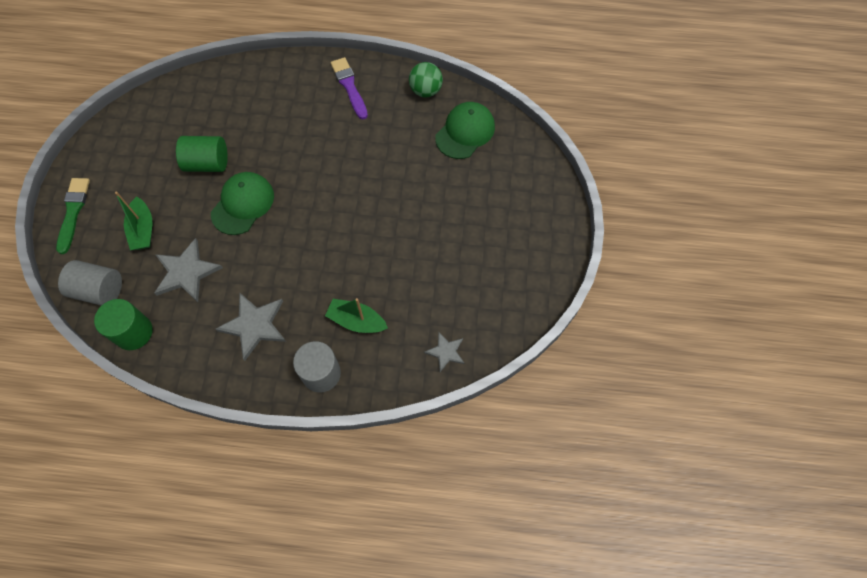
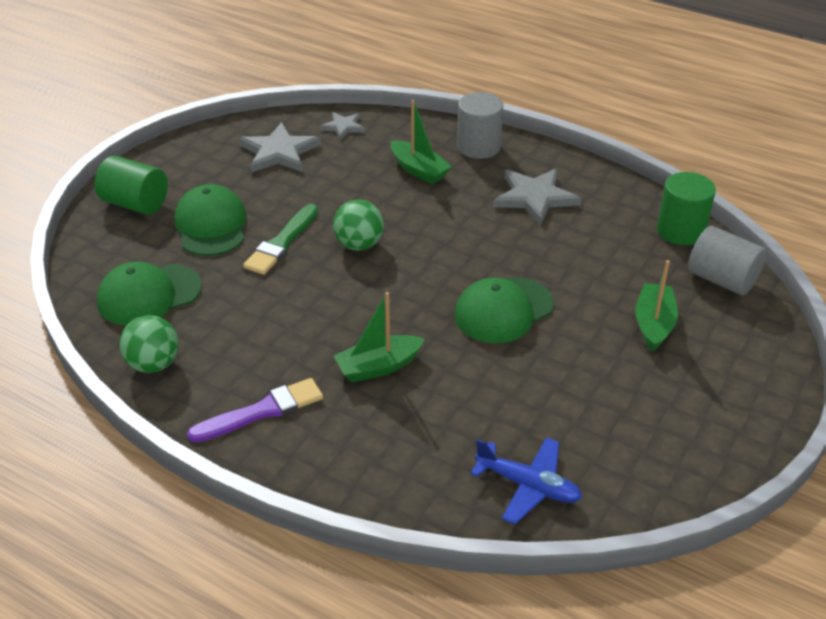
camera: 155 degrees left, 25 degrees down
green brush [56,178,90,254] -> green brush moved to [243,204,318,275]
grey star [155,238,223,302] -> grey star moved to [239,122,321,173]
green cylinder [176,136,228,172] -> green cylinder moved to [94,155,168,215]
purple brush [331,57,368,119] -> purple brush turned 120 degrees counterclockwise [187,378,323,442]
none -> green cap [175,184,247,256]
none -> green ball [333,200,384,251]
none -> green boat [334,292,425,382]
none -> blue plane [470,437,582,524]

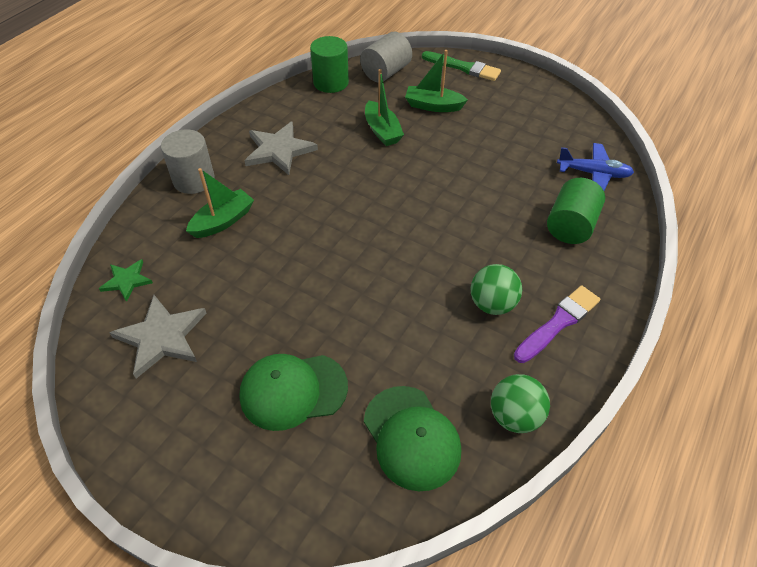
camera: 90 degrees left, 10 degrees up
green cylinder [94,155,168,215] -> green cylinder moved to [547,178,605,244]
purple brush [187,378,323,442] -> purple brush turned 75 degrees clockwise [514,285,600,363]
green brush [243,204,318,275] -> green brush moved to [422,51,501,81]
grey star [319,112,365,140] -> green star [99,259,153,302]
green ball [333,200,384,251] -> green ball moved to [471,264,522,315]
green boat [334,292,425,382] -> green boat moved to [365,69,404,146]
green cap [455,277,554,343] -> none
blue plane [470,437,582,524] -> blue plane turned 75 degrees clockwise [557,143,634,191]

